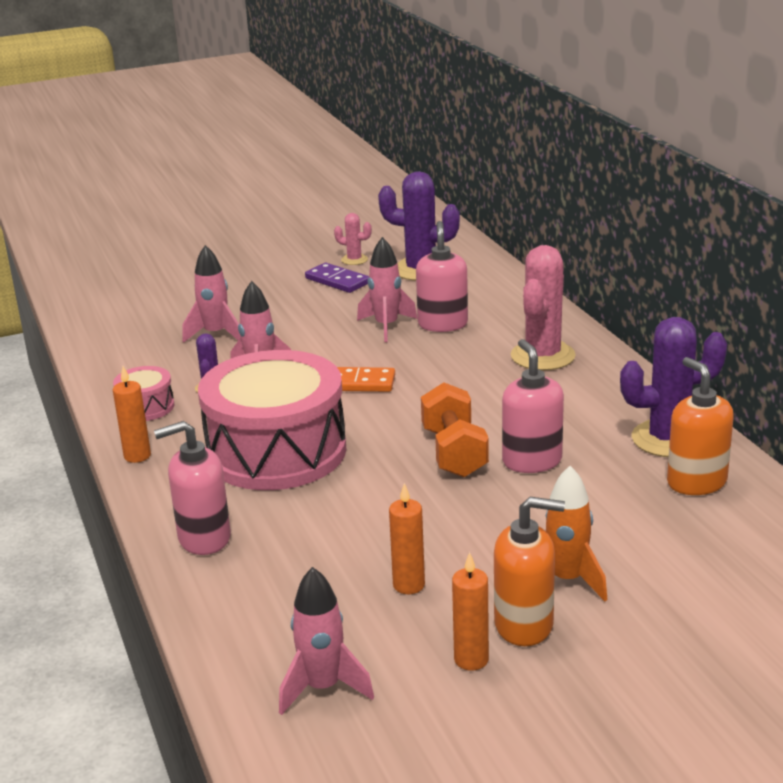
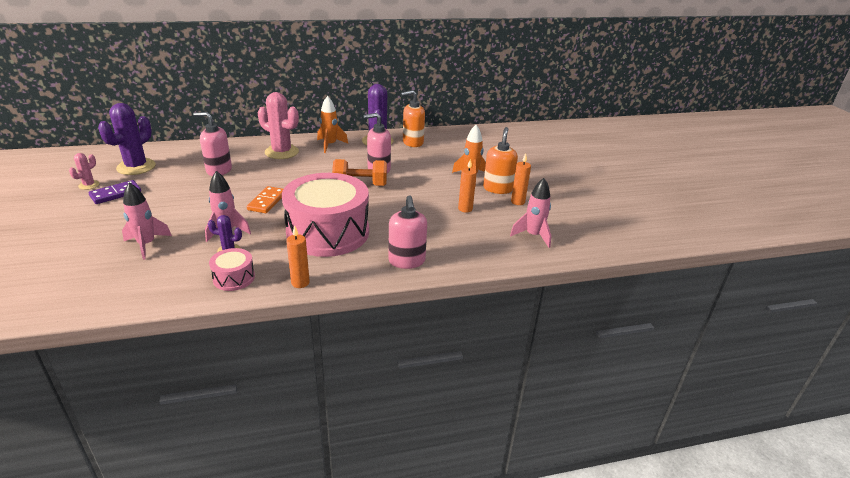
camera: 85 degrees left, 5 degrees up
pink rocket [357,237,417,342] -> none
none -> orange rocket [317,96,348,153]

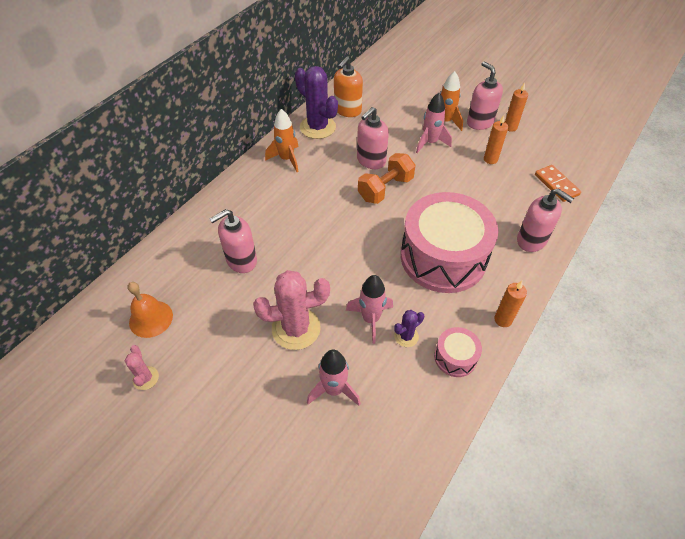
camera: 40 degrees left, 20 degrees up
purple domino [88,180,141,204] -> none
purple cactus [98,103,156,175] -> orange bell [128,282,173,338]
orange domino [247,186,283,213] -> orange domino moved to [535,165,581,202]
pink cactus [257,92,299,159] -> pink cactus moved to [253,270,330,350]
orange soap dispenser [483,127,518,194] -> pink soap dispenser [467,61,503,130]
pink rocket [510,178,551,248] -> pink rocket moved to [416,93,452,153]

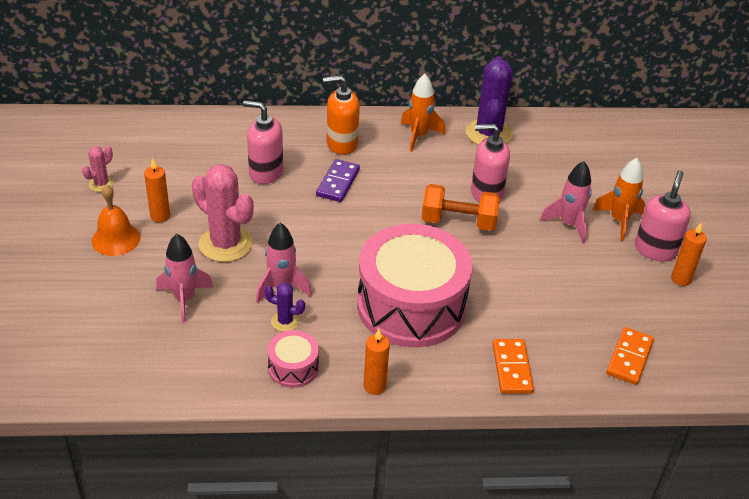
camera: 50 degrees right, 10 degrees down
orange bell [128,282,173,338] -> orange bell moved to [92,185,140,256]
orange soap dispenser [334,56,363,117] -> orange soap dispenser moved to [323,75,360,155]
orange candle [484,115,508,164] -> orange candle moved to [144,158,170,222]
pink soap dispenser [517,188,574,252] -> orange domino [492,339,534,394]
none -> purple domino [316,159,360,202]

